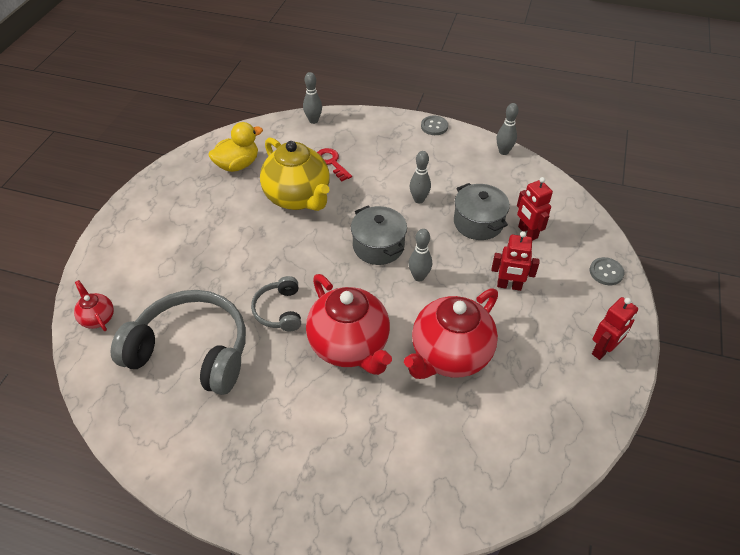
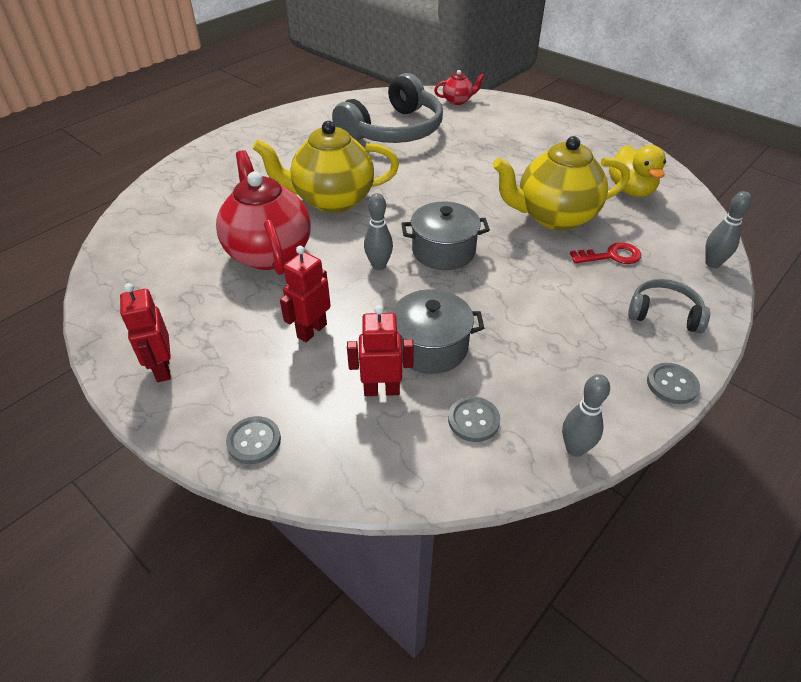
camera: 115 degrees right, 5 degrees down
grey headphones [251,276,301,332] -> grey headphones moved to [628,279,710,333]
red teapot [306,274,392,375] -> yellow teapot [252,121,399,213]
grey bowling pin [410,151,431,204] -> none
none -> grey button [448,397,500,442]

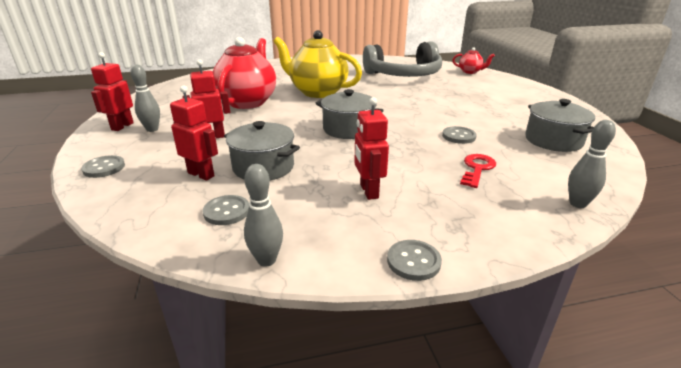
camera: 35 degrees right, 15 degrees down
grey bowling pin [364,193,393,270] -> grey bowling pin moved to [130,65,160,132]
yellow teapot [493,136,630,230] -> grey button [442,126,477,144]
red key [570,242,641,264] -> red key turned 90 degrees counterclockwise [460,154,496,188]
yellow duck [609,145,666,197] -> grey pot [525,99,595,152]
grey headphones [628,279,710,333] -> none
none -> red robot [354,97,389,200]

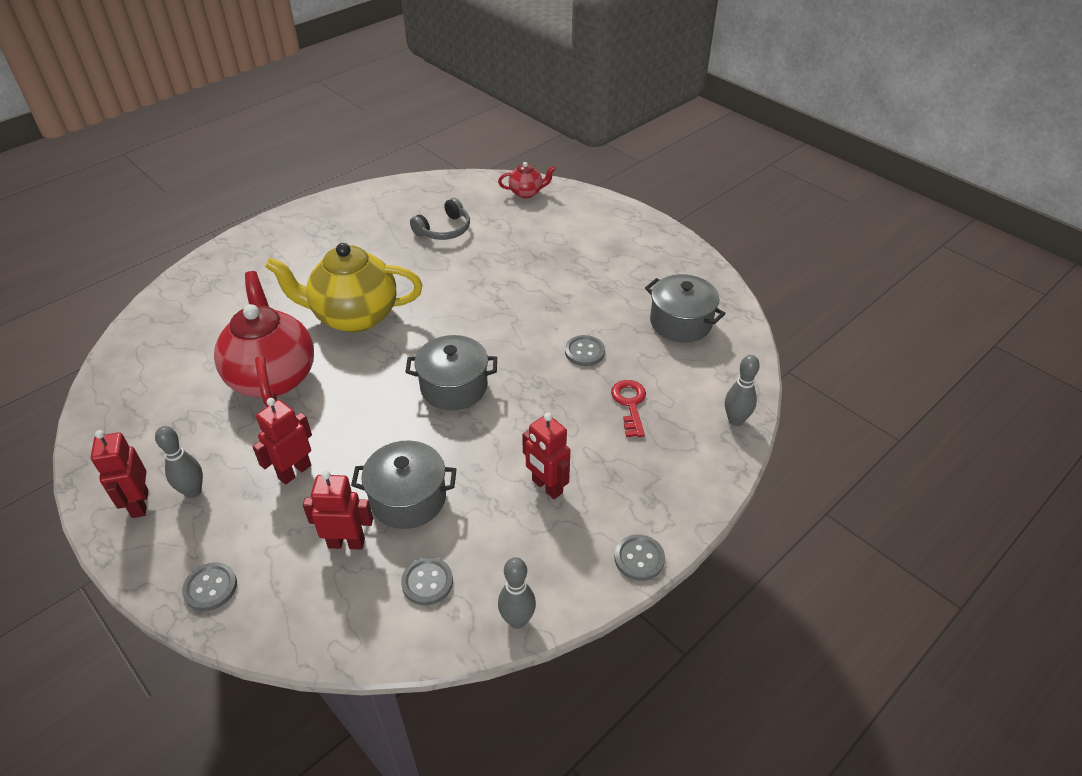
camera: 30 degrees left, 15 degrees up
grey headphones [363,41,442,77] -> grey headphones [410,198,470,240], size x0.49

